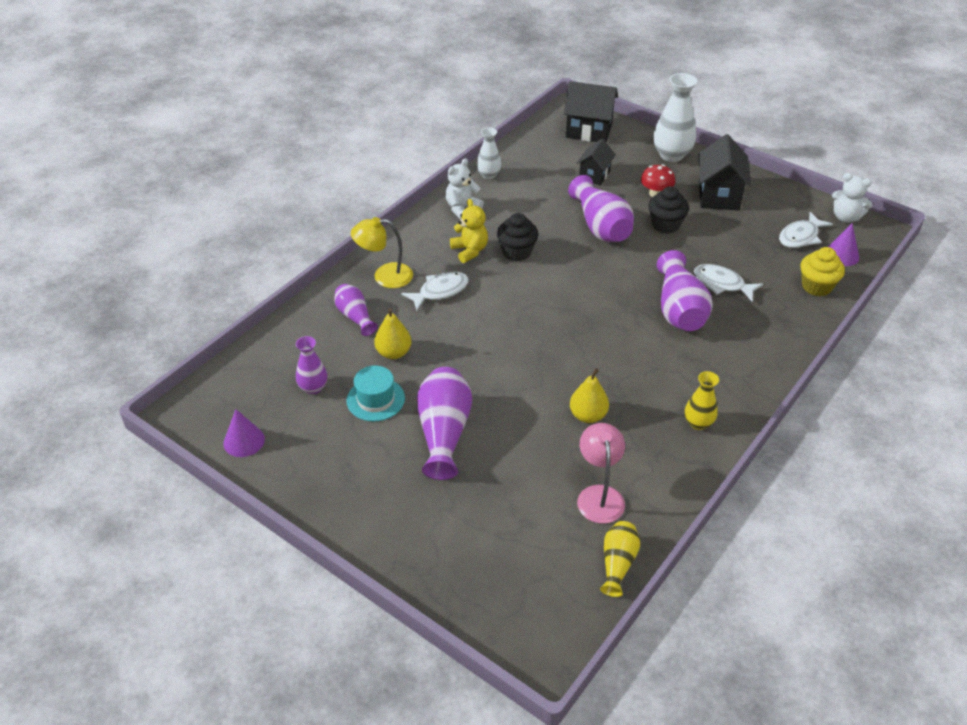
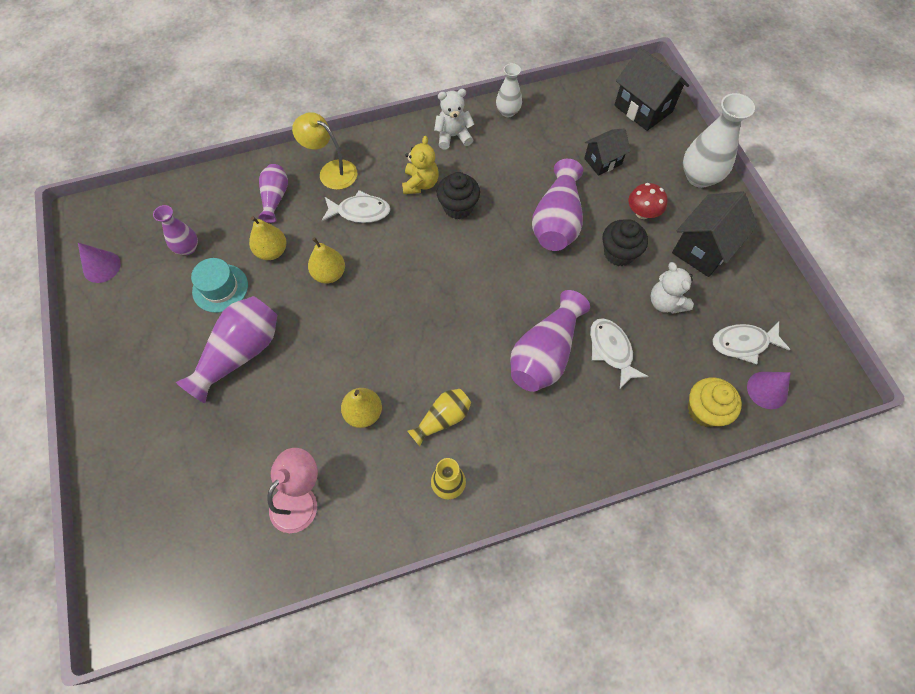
camera: 35 degrees right, 20 degrees up
yellow vase [600,521,640,597] -> yellow vase moved to [407,389,471,446]
white teddy bear [832,173,873,223] -> white teddy bear moved to [650,262,694,314]
none -> yellow pear [308,237,345,284]

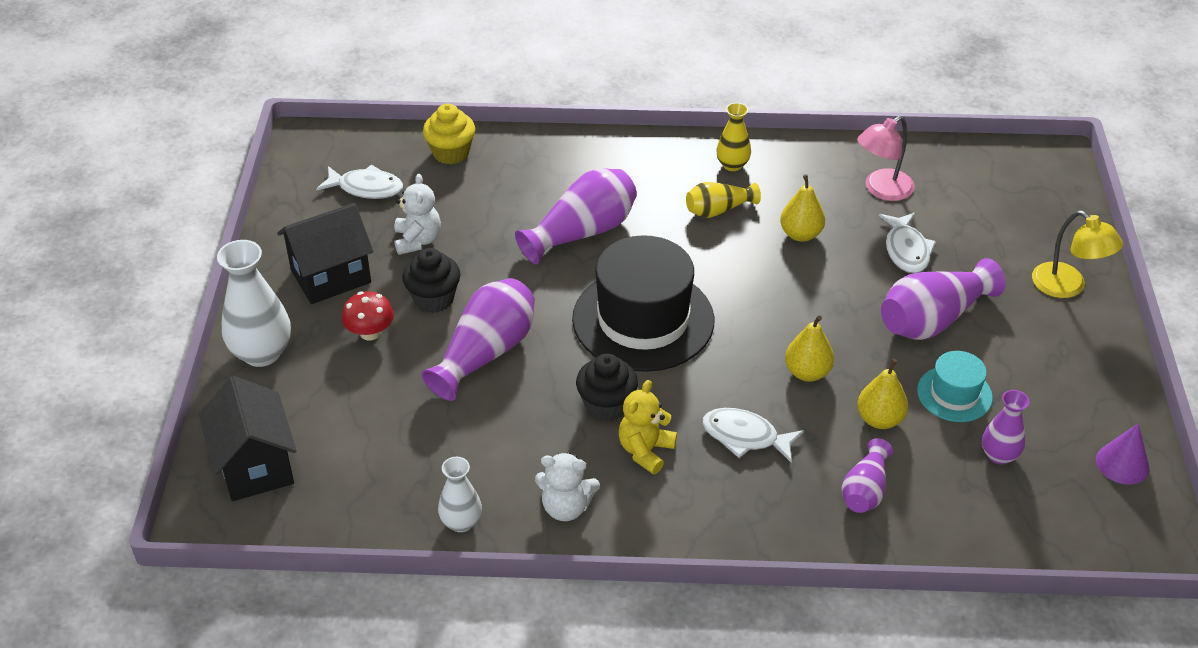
camera: 160 degrees left, 20 degrees down
yellow lamp [292,112,357,190] -> yellow lamp moved to [1032,211,1123,298]
black house [584,128,631,176] -> none
white fish [590,318,649,389] -> white fish moved to [879,212,936,273]
purple cone [747,372,791,409] -> none
none -> black hat [572,235,714,372]

